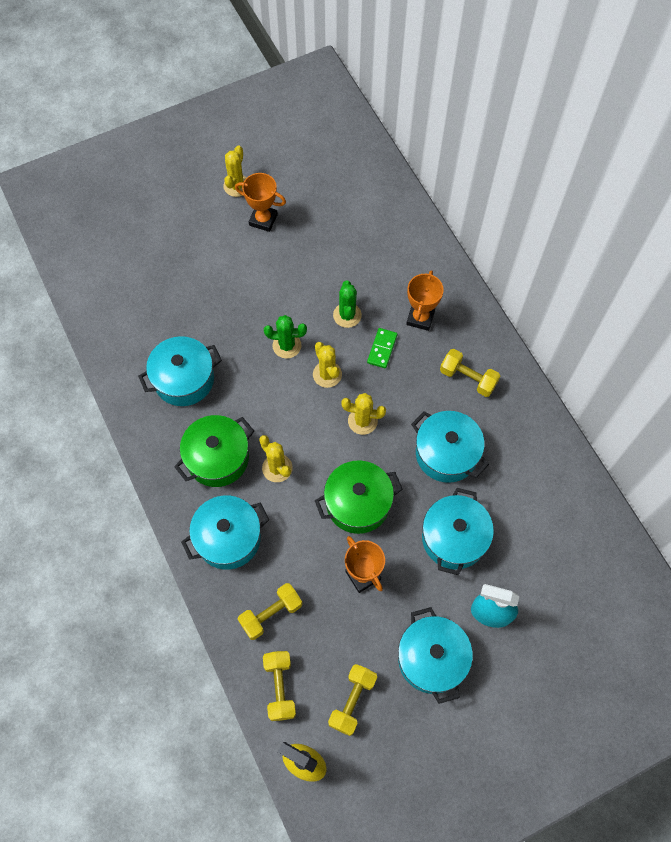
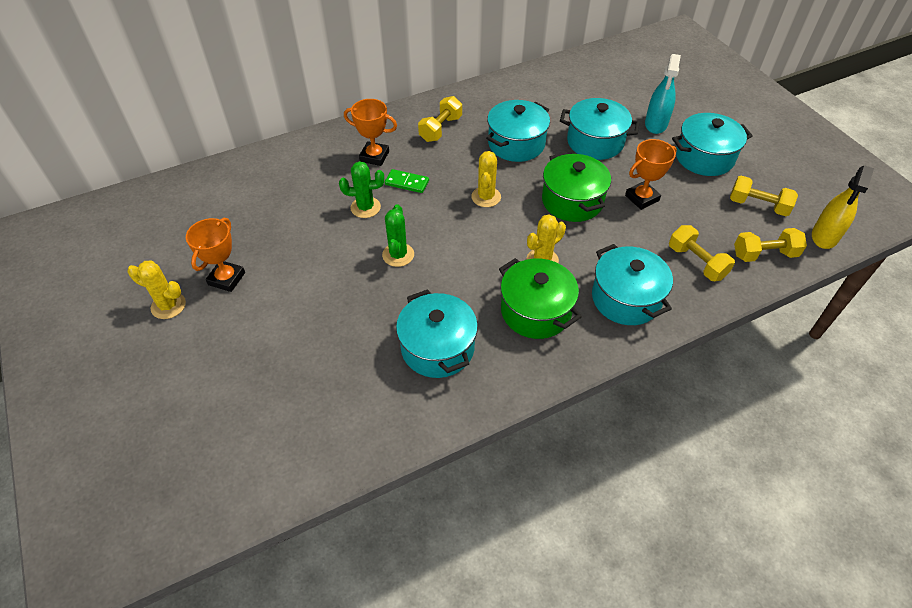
camera: 90 degrees left, 15 degrees down
yellow cactus [313,342,342,388] -> none

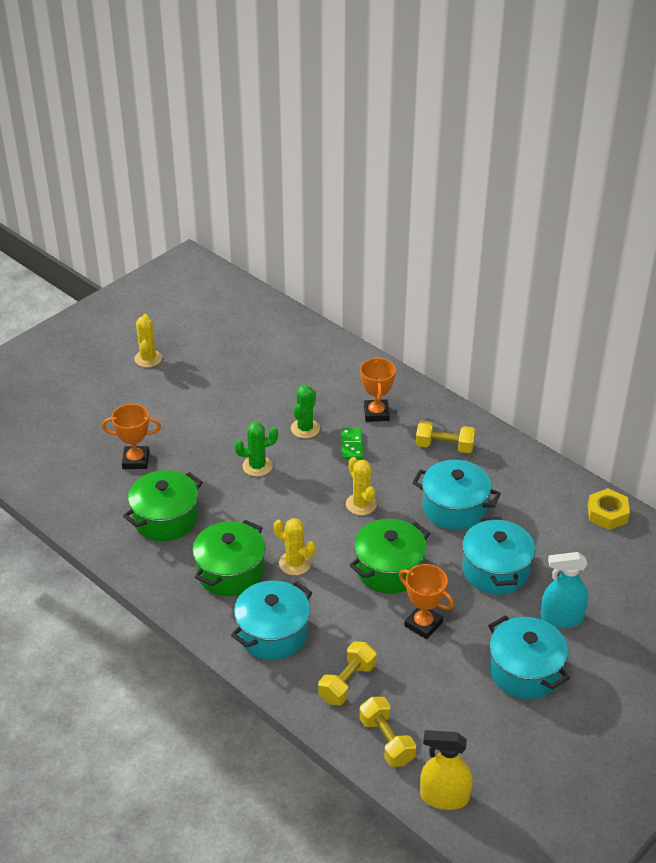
camera: 70 degrees right, 10 degrees down
orange trophy [186,218,245,292] -> orange trophy moved to [102,404,161,469]
green cactus [339,161,384,218] -> green cactus turned 45 degrees clockwise [291,385,320,438]
turquoise pot [396,289,478,378] -> green pot [123,470,203,541]
yellow cactus [471,151,501,207] -> yellow cactus turned 75 degrees clockwise [346,457,377,515]
yellow dumbbell [730,176,798,216] -> none
none -> yellow nut [588,488,630,530]

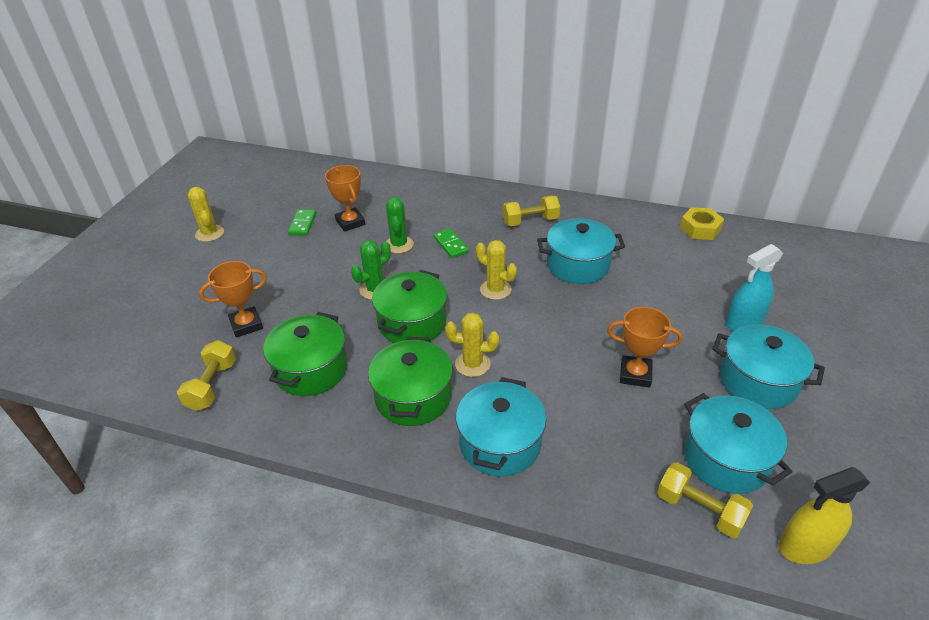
camera: 25 degrees left, 0 degrees up
yellow dumbbell [318,641,376,706] -> yellow dumbbell moved to [177,340,236,411]
green pot [350,519,430,593] -> green pot moved to [372,270,447,343]
orange trophy [360,357,396,422] -> orange trophy moved to [325,165,365,232]
turquoise pot [462,517,535,595] -> turquoise pot moved to [684,393,792,494]
none -> green domino [288,209,316,236]

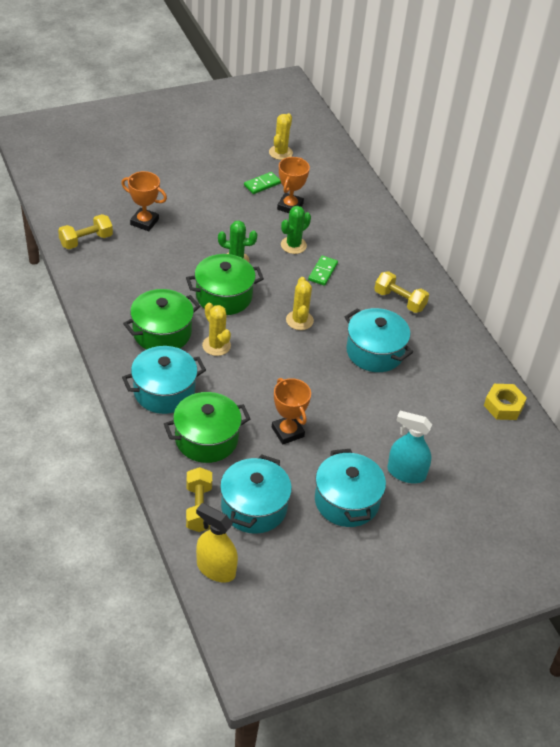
camera: 45 degrees right, 5 degrees up
yellow cactus [188,187,224,242] -> yellow cactus moved to [269,113,293,160]
green pot [263,312,347,396] -> green pot moved to [164,392,250,463]

